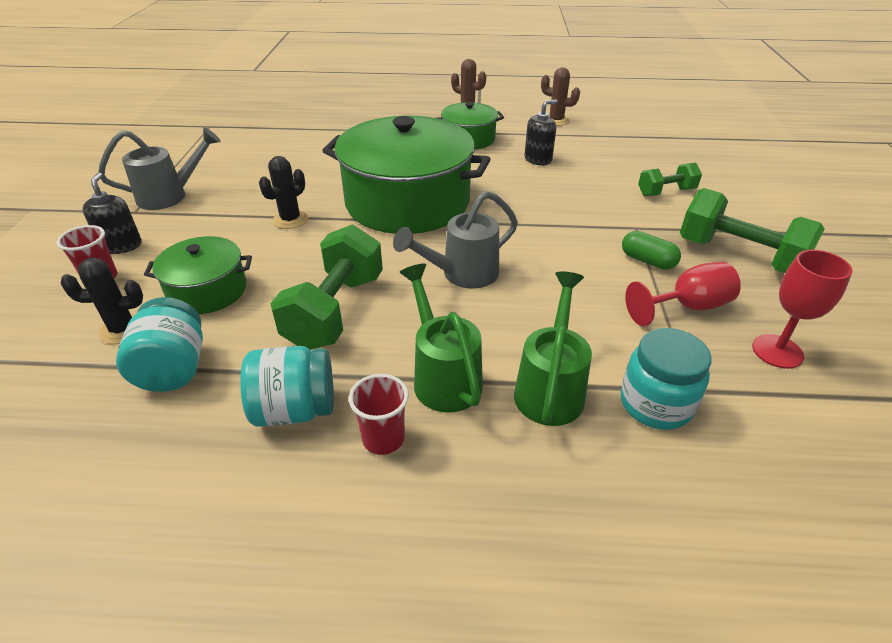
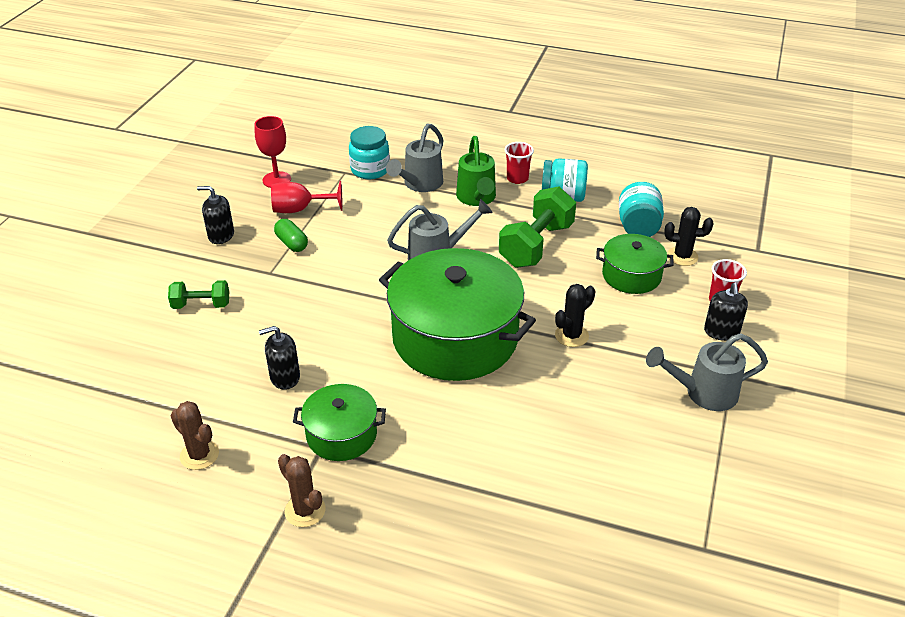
camera: 165 degrees left, 0 degrees up
green watering can [514,272,592,426] -> grey watering can [386,123,443,192]
green dumbbell [680,188,825,273] -> black soap dispenser [197,186,234,244]

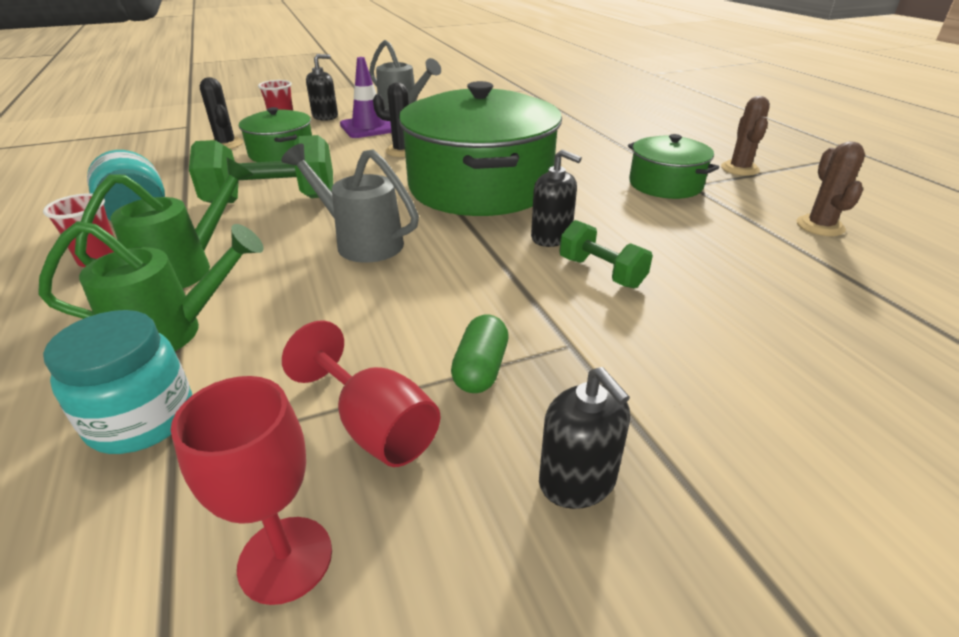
camera: 130 degrees left, 5 degrees down
green dumbbell [168,280,229,309] -> green dumbbell moved to [559,220,653,288]
black soap dispenser [259,326,300,390] -> black soap dispenser moved to [531,149,582,247]
grey watering can [386,123,443,192] -> green watering can [38,221,264,351]
turquoise jar [619,182,664,237] -> none
none -> purple traffic cone [340,57,392,138]

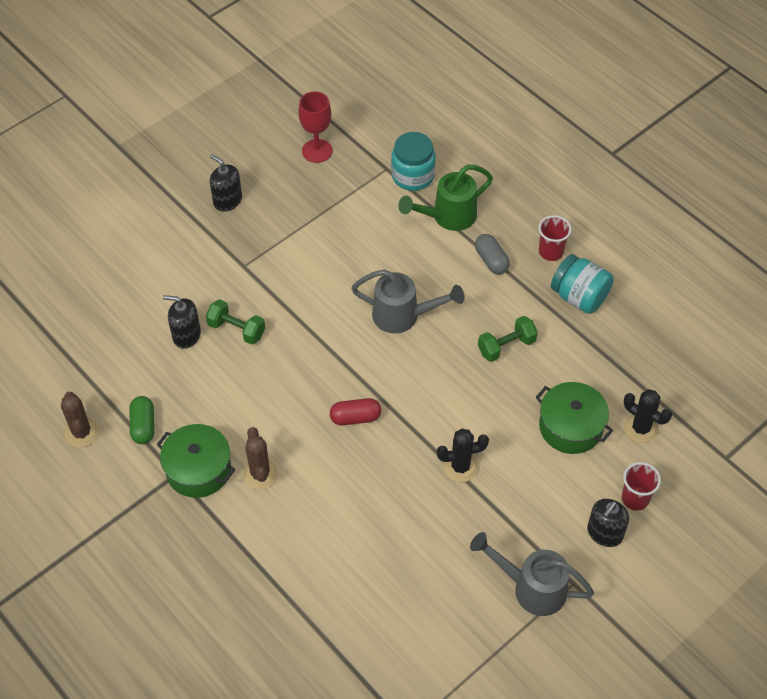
camera: 160 degrees right, 20 degrees up
green watering can [75,157,254,288] -> grey capsule [475,234,510,274]
green dumbbell [189,135,333,203] -> green dumbbell [478,316,538,362], size x0.56
red goblet [282,320,440,467] -> none
purple traffic cone [340,57,392,138] -> none
green pot [399,81,562,216] -> red capsule [330,398,381,425]
green capsule [451,315,509,393] -> green capsule moved to [130,396,154,444]
black soap dispenser [531,149,582,247] -> black soap dispenser moved to [163,295,201,349]
brown cactus [721,96,770,176] -> brown cactus moved to [243,427,278,489]

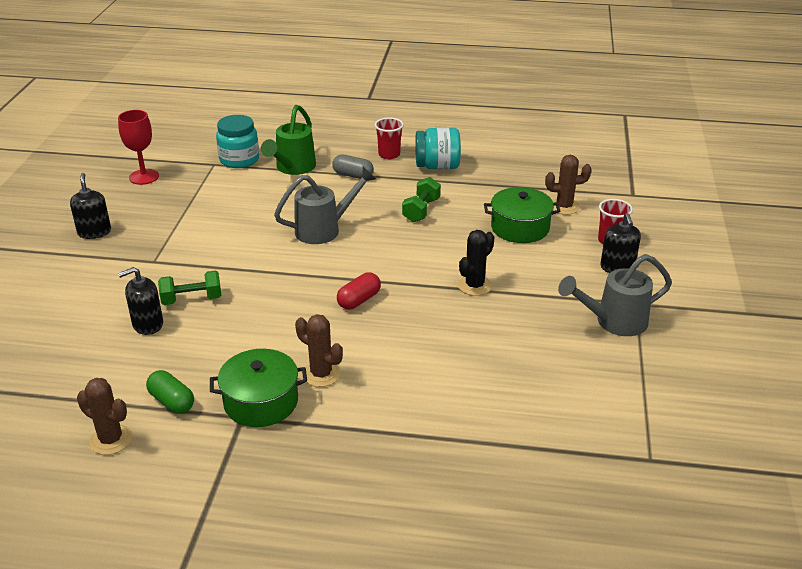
camera: 40 degrees left, 20 degrees down
black soap dispenser [210,154,242,212] -> black soap dispenser turned 75 degrees clockwise [70,173,111,239]
black cactus [624,389,672,443] -> brown cactus [545,155,592,215]

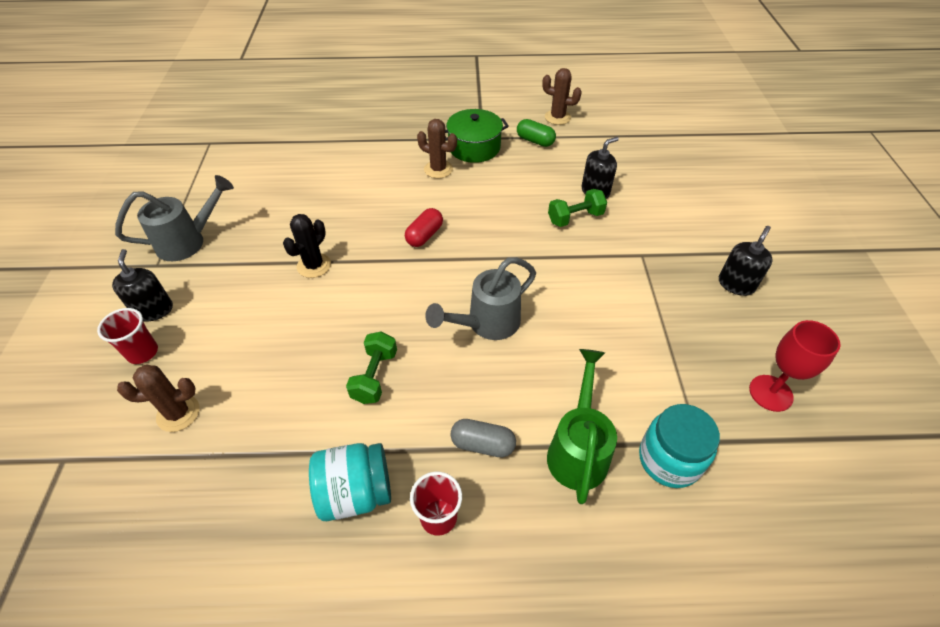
camera: 170 degrees right, 15 degrees up
black soap dispenser [70,173,111,239] -> black soap dispenser turned 120 degrees counterclockwise [719,226,773,296]
green pot [484,187,561,243] -> none

